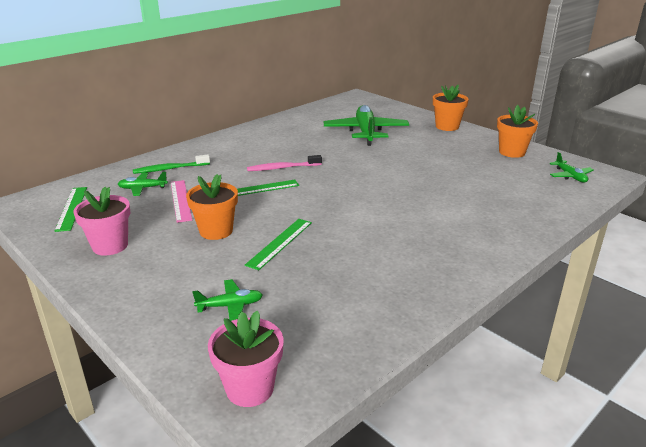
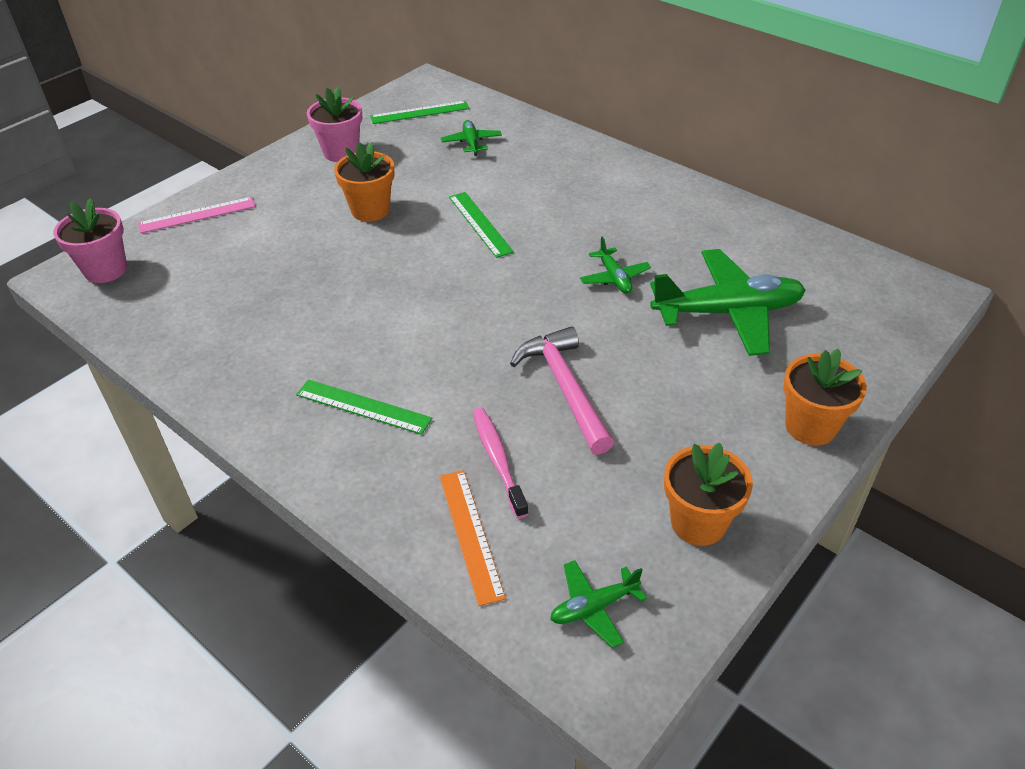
camera: 85 degrees right, 15 degrees up
green toothbrush [133,154,210,174] -> none
pink ruler [171,180,192,223] -> pink ruler moved to [138,197,255,233]
green plane [192,279,263,321] -> green plane moved to [580,237,651,294]
green ruler [245,219,312,270] -> green ruler moved to [296,379,432,435]
pink toothbrush [247,155,322,171] -> pink toothbrush moved to [472,407,529,518]
none -> orange ruler [440,470,506,606]
none -> pink hammer [510,326,614,455]

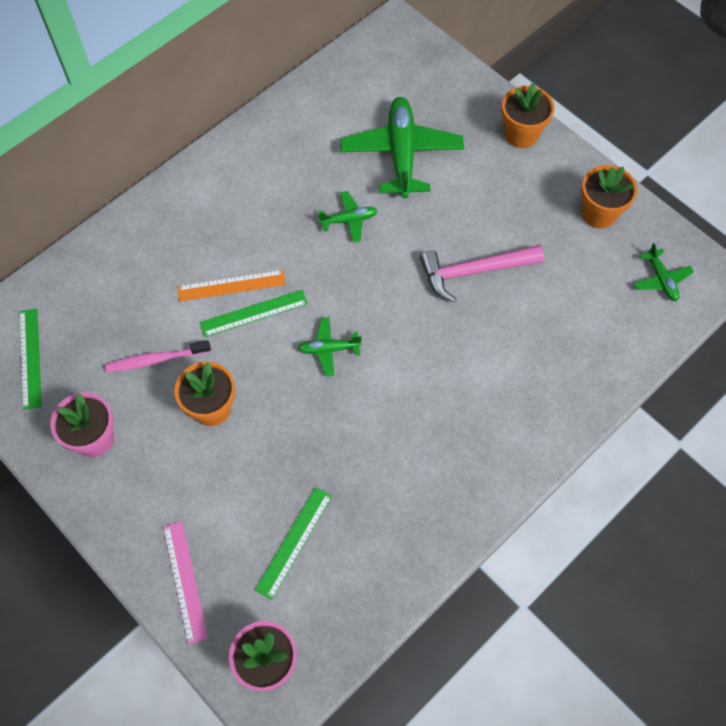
camera: 85 degrees left, 20 degrees up
green ruler [296,379,432,435] -> green ruler moved to [255,487,332,600]
orange ruler [440,470,506,606] -> orange ruler moved to [178,270,286,302]
green plane [441,120,502,156] -> green plane moved to [298,317,362,377]
pink toothbrush [472,407,529,518] -> pink toothbrush moved to [105,340,211,372]

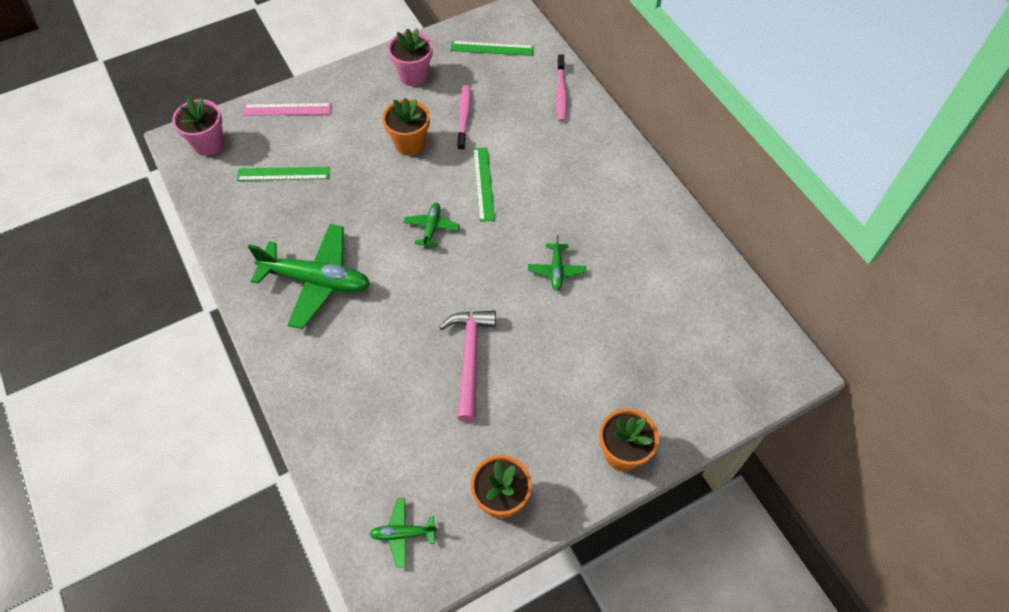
camera: 105 degrees right, 5 degrees down
orange ruler [178,270,286,302] -> none
green ruler [255,487,332,600] -> green ruler turned 45 degrees counterclockwise [237,167,330,181]
green plane [341,97,464,198] -> green plane moved to [248,224,370,329]
none -> pink toothbrush [556,55,567,122]

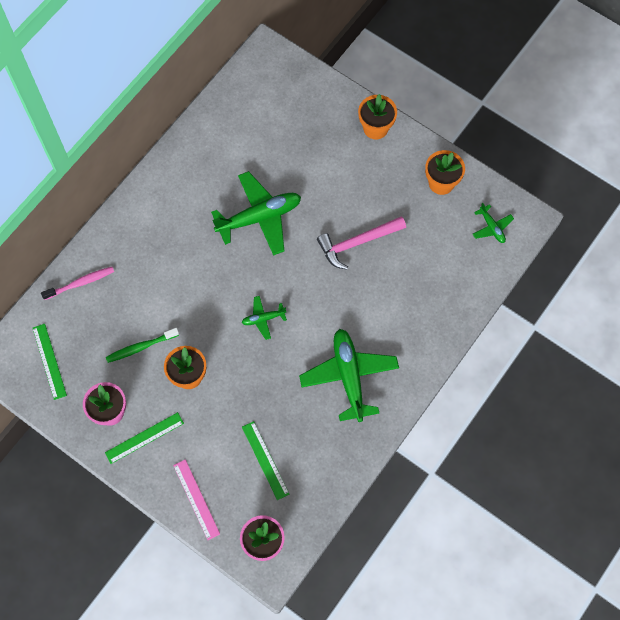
camera: 115 degrees left, 10 degrees up
pink toothbrush [457,85,471,151] -> green toothbrush [106,328,179,363]
green ruler [473,147,495,222] -> green ruler moved to [105,412,184,464]
green plane [528,235,586,291] -> green plane [211,171,301,256], size x2.09

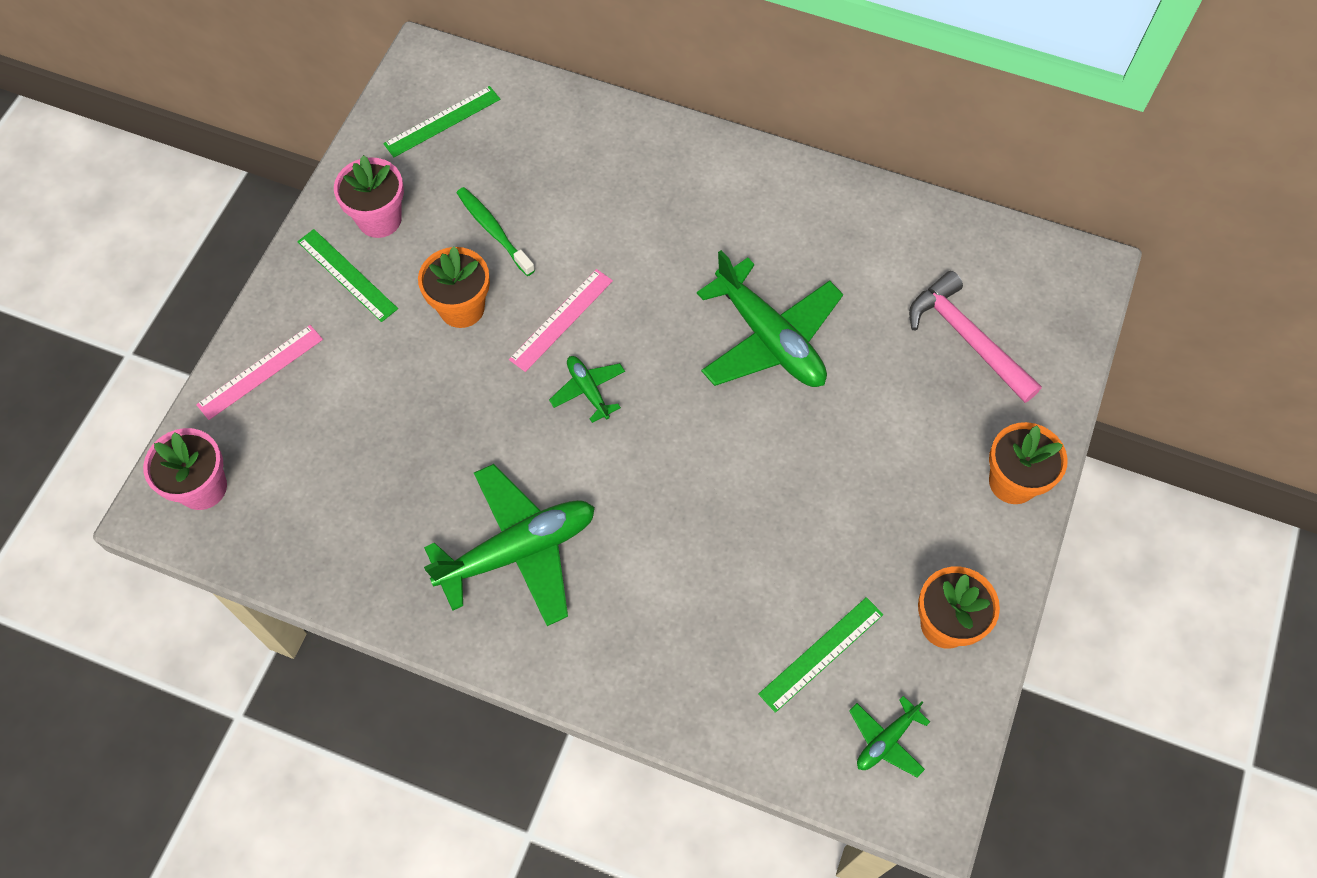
camera: 75 degrees right, 5 degrees down
pink toothbrush [41,267,114,300] -> none
green ruler [242,421,289,500] -> green ruler moved to [758,597,883,713]
pink hammer [317,216,406,270] -> pink hammer moved to [909,271,1042,403]
none -> pink ruler [509,269,613,372]

